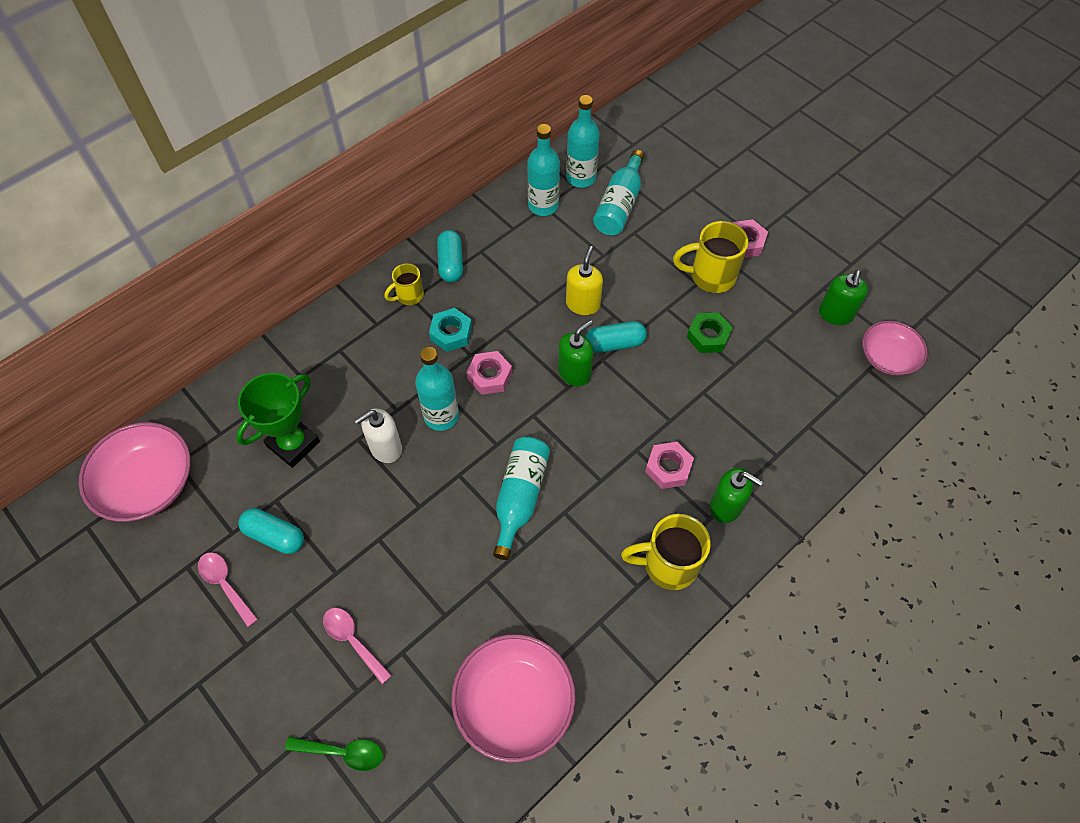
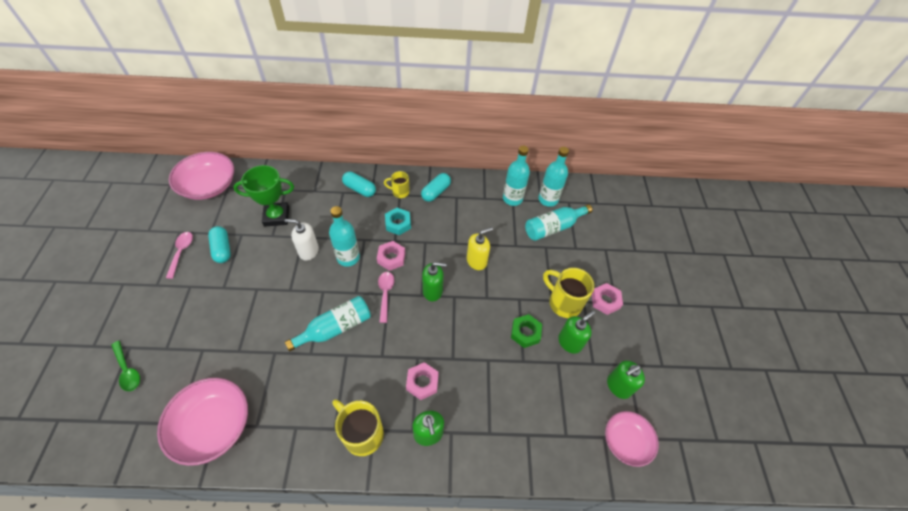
camera: 40 degrees right, 5 degrees down
pink spoon [323,608,392,684] -> pink spoon moved to [378,272,394,323]
turquoise capsule [585,321,647,353] -> turquoise capsule moved to [342,172,376,197]
none -> green soap dispenser [558,310,595,353]

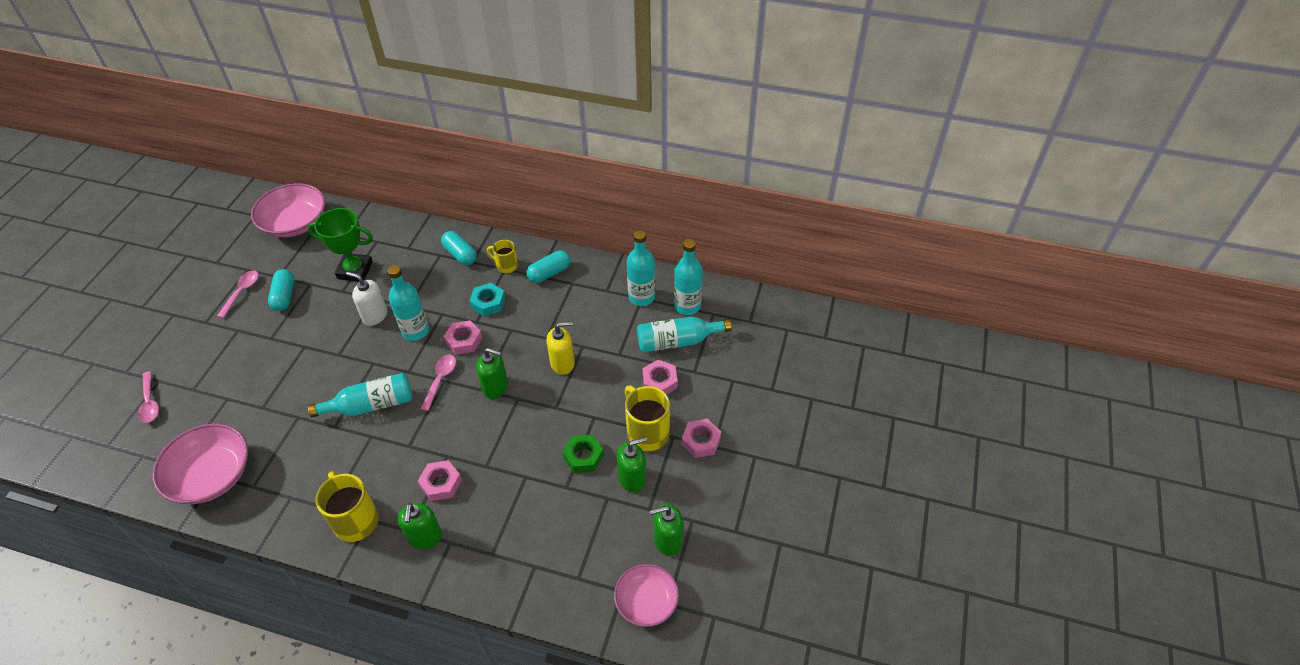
camera: 20 degrees right, 5 degrees down
green spoon [111,341,140,391] -> pink spoon [138,371,159,423]
none -> pink nut [642,360,678,395]

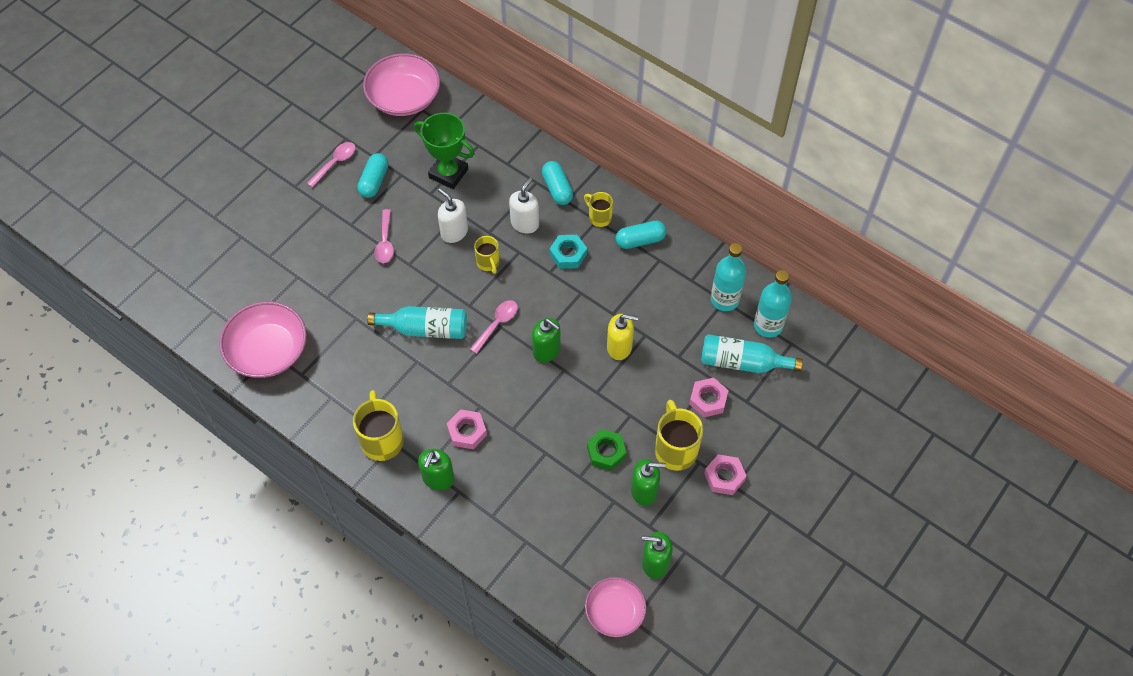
camera: 20 degrees right, 10 degrees up
pink spoon [138,371,159,423] -> pink spoon moved to [374,209,394,263]
turquoise bottle [388,265,429,341] -> yellow mug [474,236,500,274]
pink nut [444,320,482,355] -> none
none -> white soap dispenser [509,177,539,233]

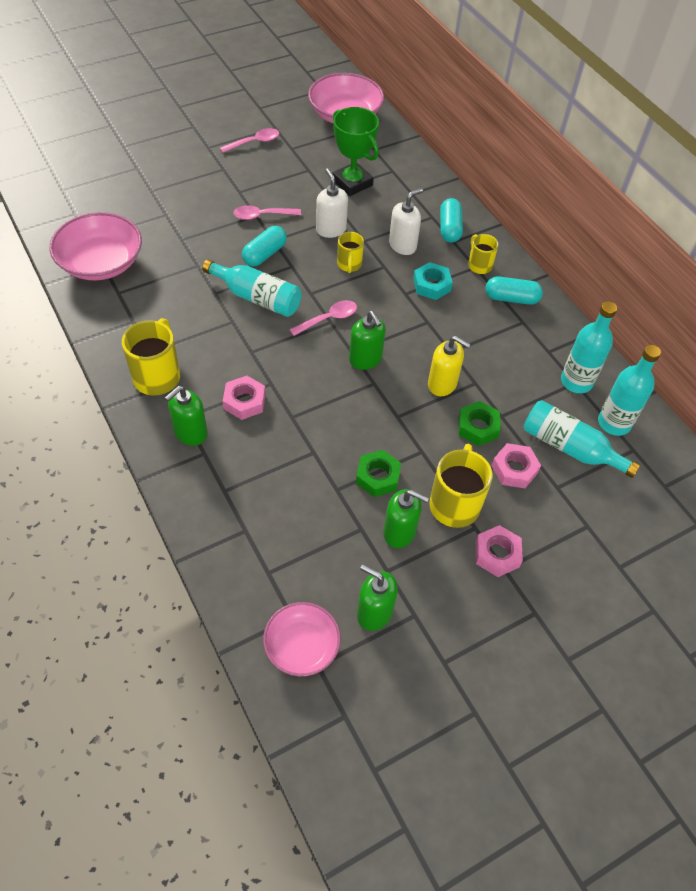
camera: 20 degrees right, 5 degrees down
turquoise capsule [357,153,388,198] -> turquoise capsule moved to [242,226,287,266]
pink spoon [374,209,394,263] -> pink spoon turned 60 degrees clockwise [233,205,301,220]
none -> green nut [458,401,501,446]

